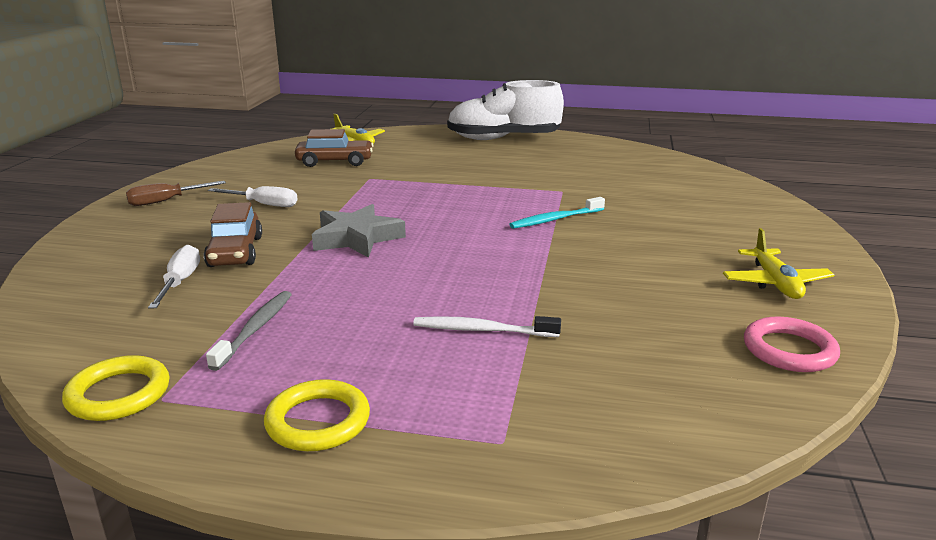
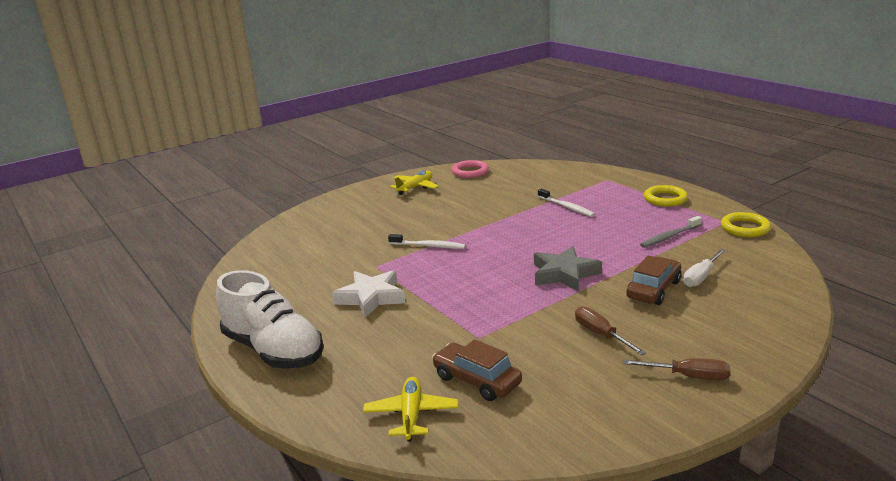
camera: 135 degrees left, 0 degrees up
white screwdriver [208,186,298,207] -> brown screwdriver [575,306,646,355]
turquoise toothbrush [509,197,605,229] -> white toothbrush [388,234,466,249]
none -> white star [332,270,405,318]

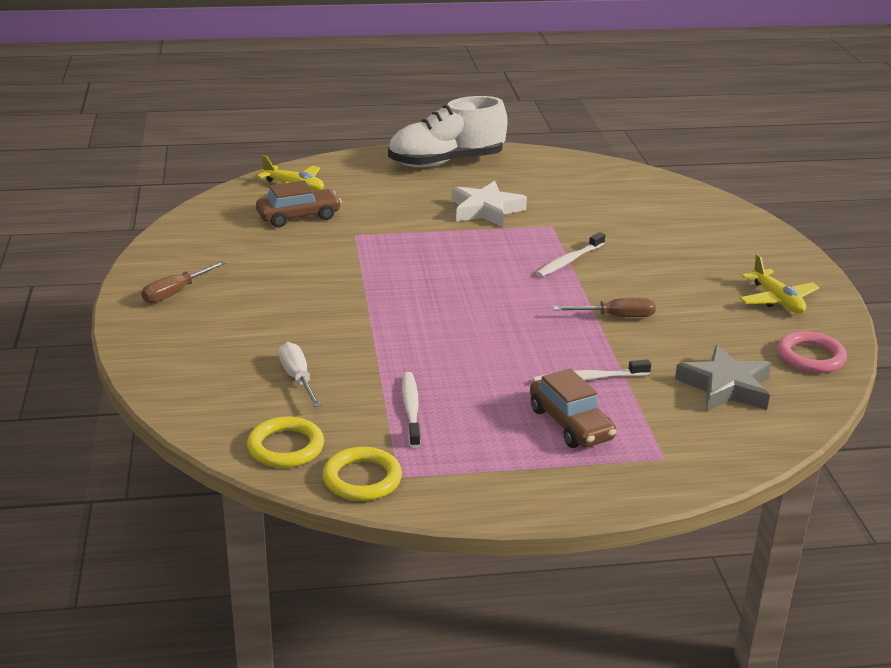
camera: 115 degrees right, 5 degrees up
grey star [534,246,602,292] -> grey star moved to [675,345,772,411]
brown screwdriver [575,306,646,355] -> brown screwdriver moved to [553,297,656,317]
brown car [626,255,681,305] -> brown car moved to [530,369,616,448]
grey toothbrush [640,216,702,248] -> white toothbrush [402,372,421,448]
yellow ring [644,185,688,207] -> yellow ring moved to [247,417,324,468]

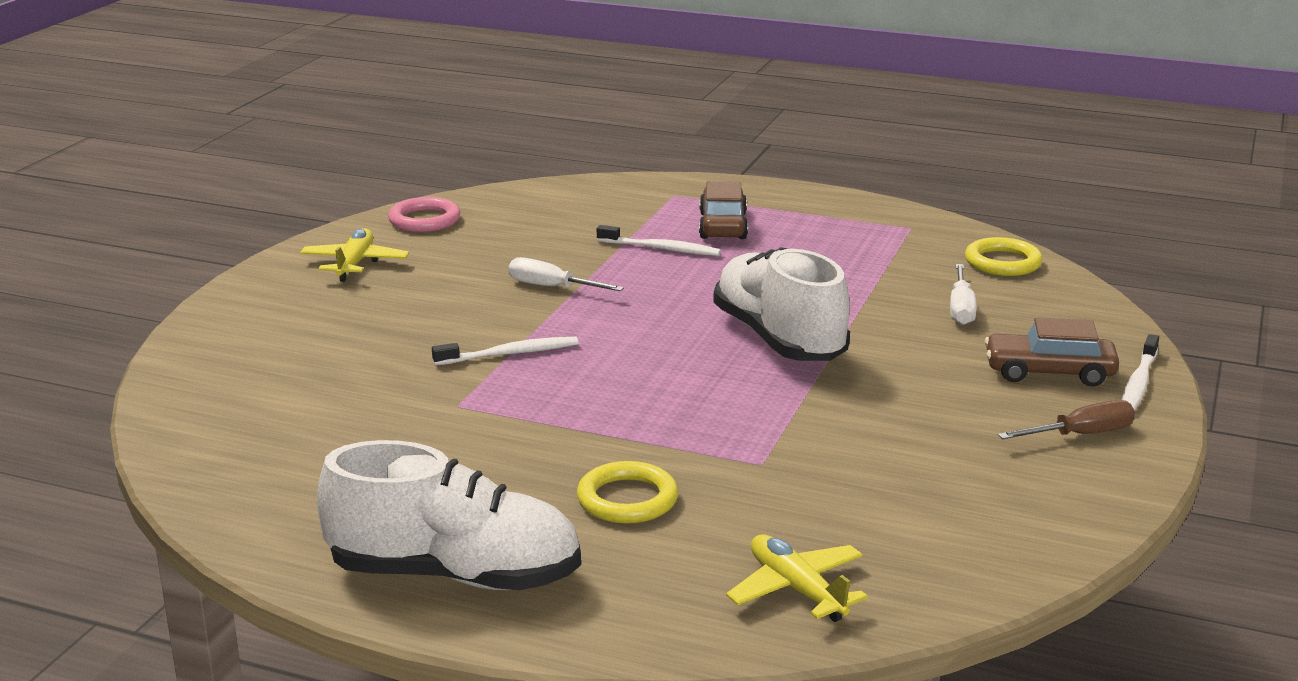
camera: 150 degrees left, 5 degrees down
brown car [256,181,342,227] -> brown car moved to [985,317,1119,387]
yellow ring [323,447,402,501] -> yellow ring moved to [577,461,678,524]
white toothbrush [402,372,421,448] -> white toothbrush moved to [1122,334,1159,411]
white star [452,181,527,227] -> none
brown screwdriver [553,297,656,317] -> white screwdriver [508,257,624,291]
grey star [675,345,772,411] -> none
none -> white shoe [713,247,850,361]

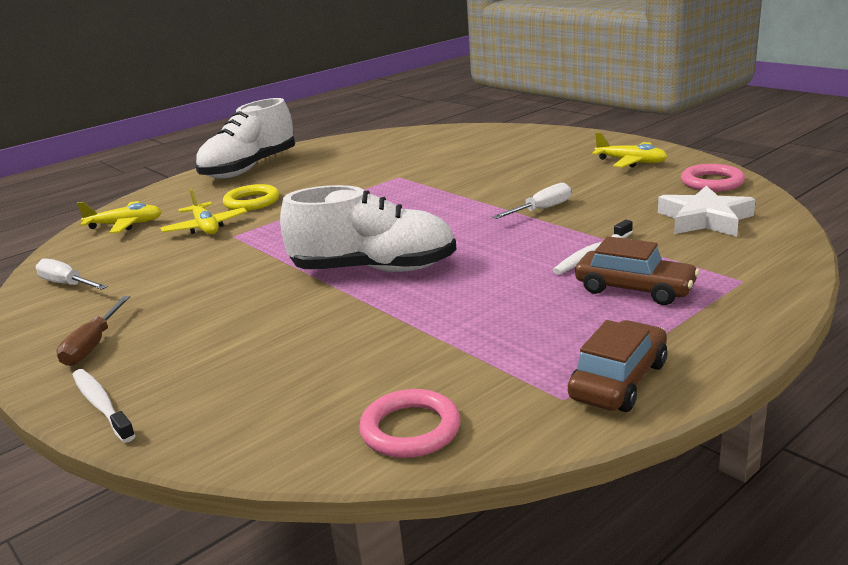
camera: 120 degrees right, 0 degrees up
white toothbrush [432,337,578,365] -> none
white screwdriver [950,264,977,325] -> white screwdriver moved to [36,258,108,290]
yellow ring [965,237,1043,276] -> pink ring [359,389,461,458]
brown car [985,317,1119,387] -> brown car moved to [568,320,667,412]
none -> yellow plane [160,189,247,234]
none -> white star [658,186,756,236]

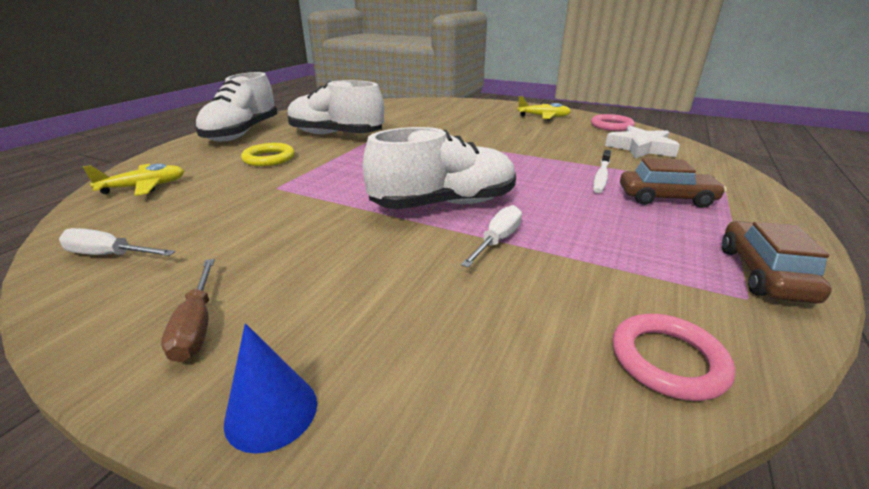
camera: 25 degrees left, 5 degrees up
white toothbrush [72,369,136,443] -> blue cone [224,323,317,454]
yellow plane [160,189,247,234] -> none
white screwdriver [492,183,571,219] -> white screwdriver moved to [461,205,522,267]
none -> white shoe [287,80,384,134]

